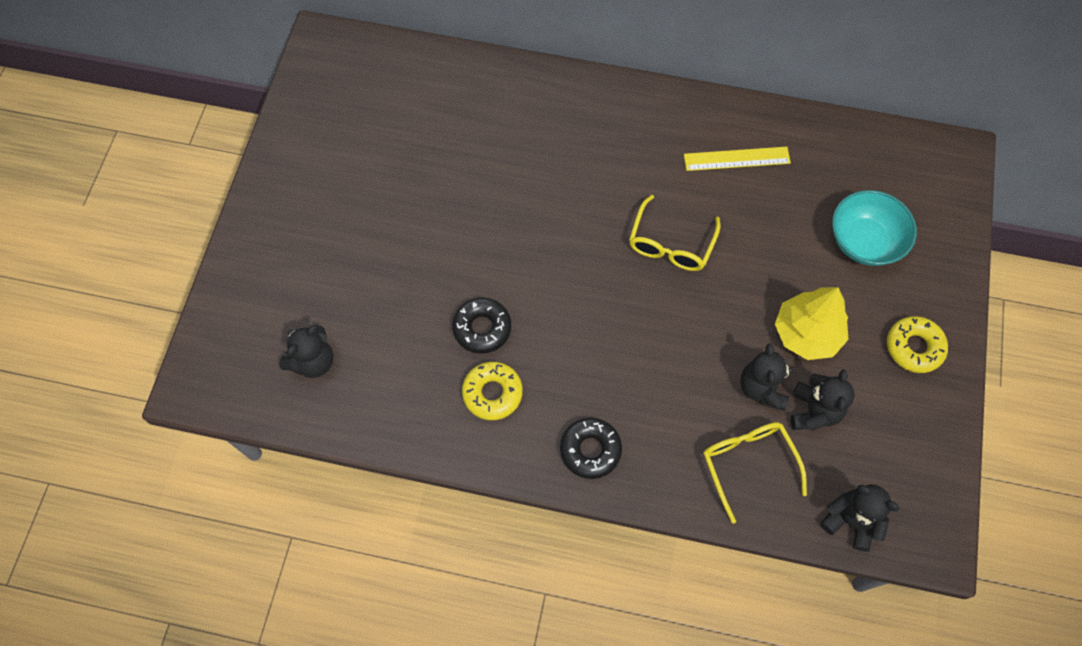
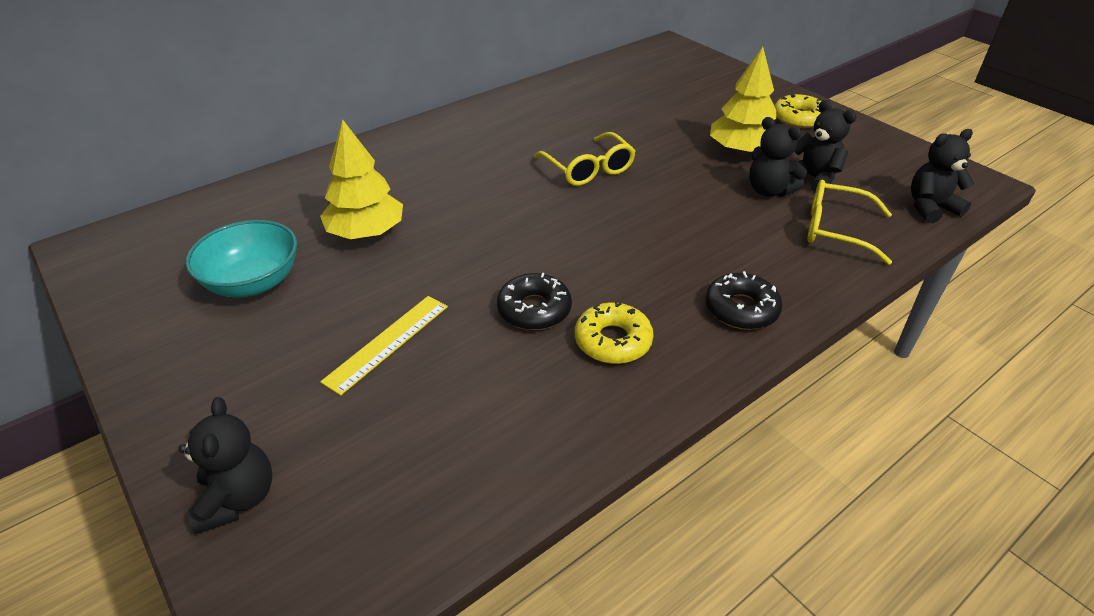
camera: 50 degrees left, 25 degrees down
black teddy bear [279,325,334,378] -> black teddy bear moved to [178,397,272,534]
yellow ruler [684,147,791,171] -> yellow ruler moved to [320,296,448,396]
turquoise bowl [832,190,917,266] -> turquoise bowl moved to [186,220,297,297]
none -> yellow tree [320,119,403,239]

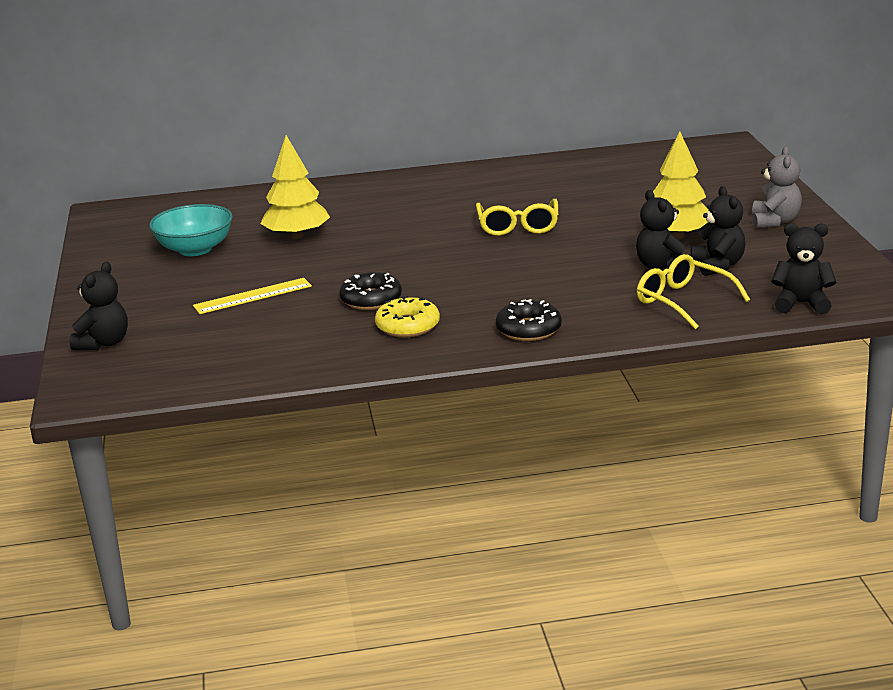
camera: 30 degrees right, 15 degrees down
yellow donut [774,94,822,128] -> grey teddy bear [752,147,802,228]

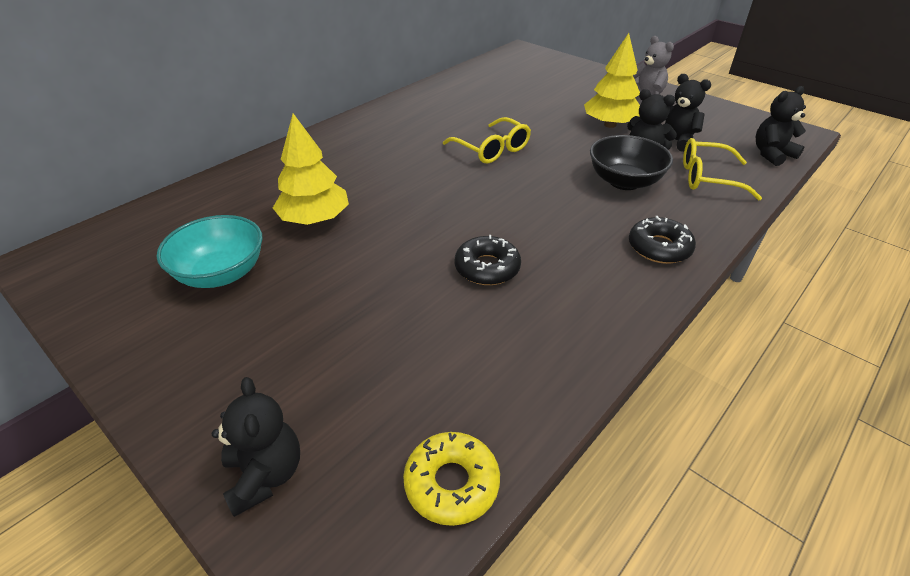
camera: 40 degrees left, 15 degrees up
yellow ruler [193,278,312,314] -> none
yellow donut [375,296,440,337] -> yellow donut moved to [403,432,500,526]
none -> black bowl [590,135,673,190]

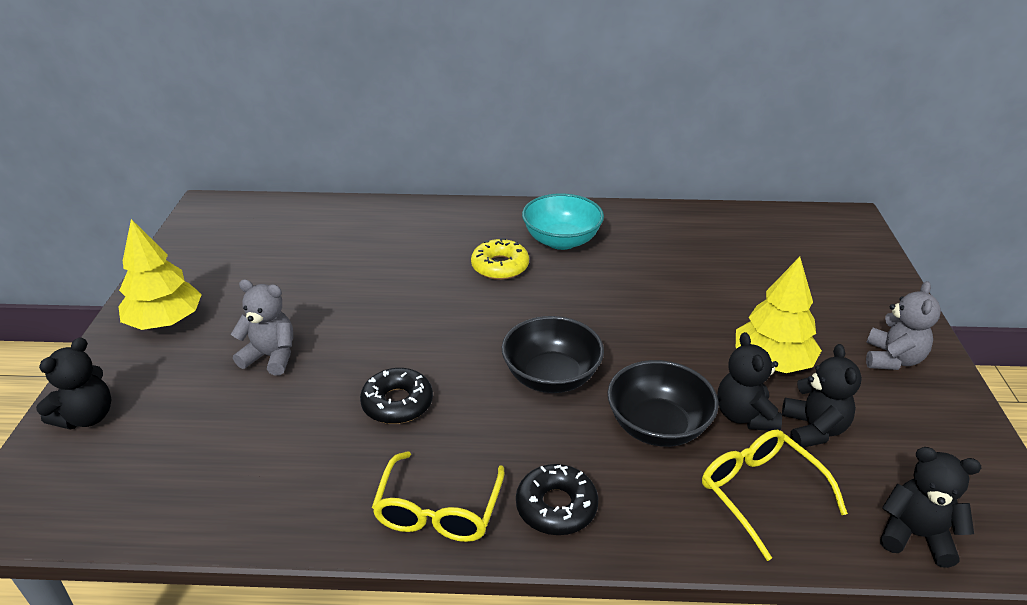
camera: 50 degrees right, 5 degrees down
turquoise bowl [157,215,263,288] -> turquoise bowl moved to [522,193,604,250]
yellow tree [273,113,349,225] -> yellow tree moved to [118,219,202,330]
yellow donut [403,432,500,526] -> yellow donut moved to [471,238,529,280]
yellow glasses [443,117,531,163] -> yellow glasses moved to [372,451,505,542]
none -> grey teddy bear [231,279,293,376]
none -> black bowl [502,316,604,393]

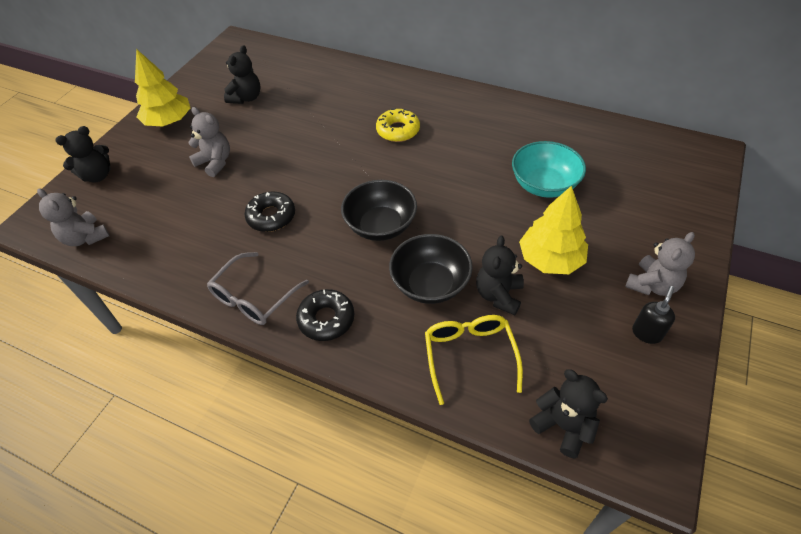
camera: 25 degrees right, 15 degrees up
yellow glasses [372,451,505,542] -> grey glasses [207,252,309,325]
turquoise bowl [522,193,604,250] -> turquoise bowl moved to [512,141,586,198]
black teddy bear [782,344,862,448] -> black teddy bear moved to [224,45,261,104]
none -> grey teddy bear [37,188,110,246]
none -> black soap dispenser [632,286,675,344]

